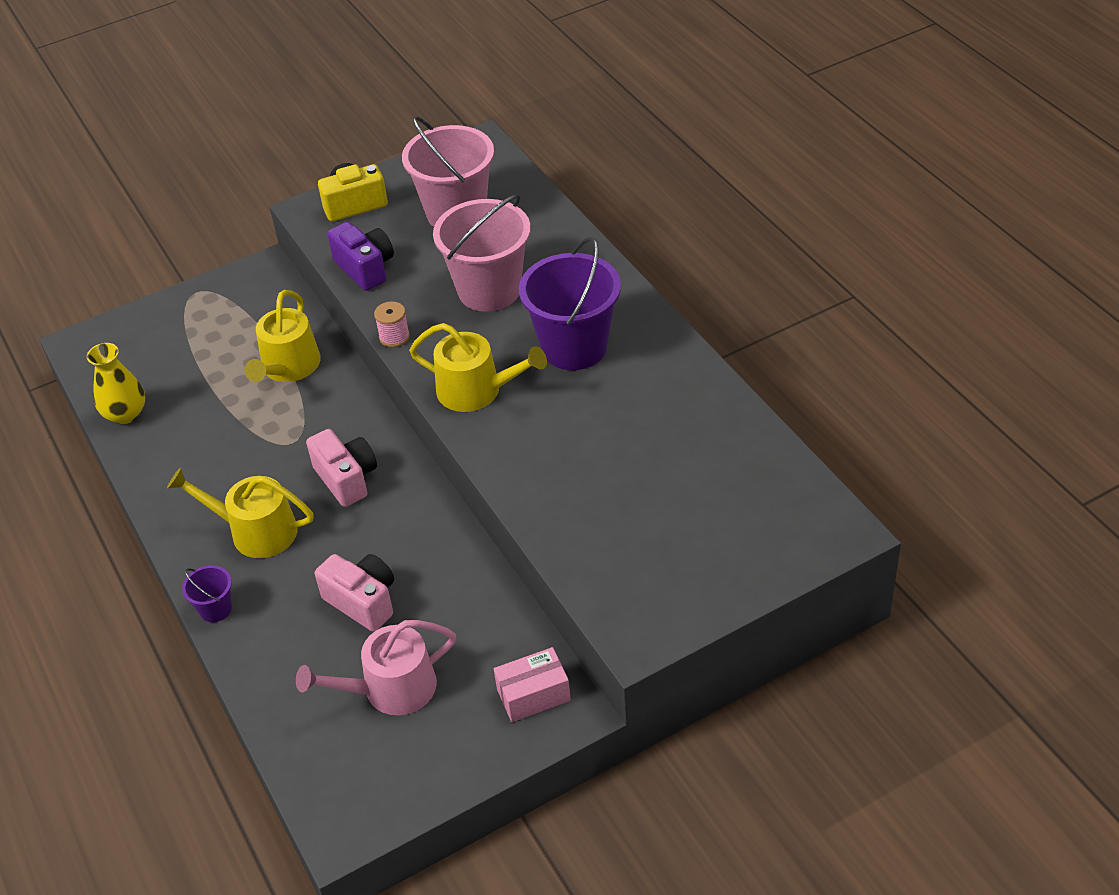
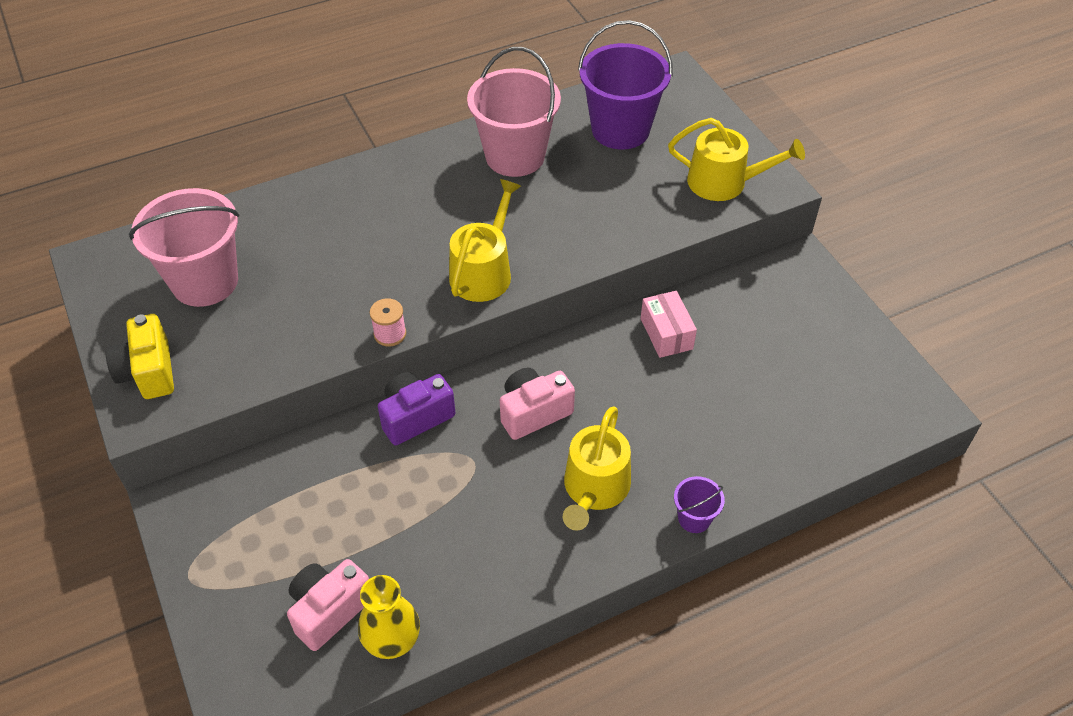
camera: 90 degrees left, 5 degrees up
yellow watering can [244,290,321,382] -> yellow watering can moved to [668,118,805,201]
pink watering can [296,620,456,715] -> none
pink camera [315,554,394,632] -> pink camera moved to [287,559,369,651]
purple camera [327,222,394,291] -> purple camera moved to [378,372,455,445]
pink bucket [433,194,531,312] -> pink bucket moved to [467,47,561,177]
pink box [494,647,571,722] -> pink box moved to [641,291,697,358]
purple bucket [519,237,621,370] -> purple bucket moved to [578,20,673,149]

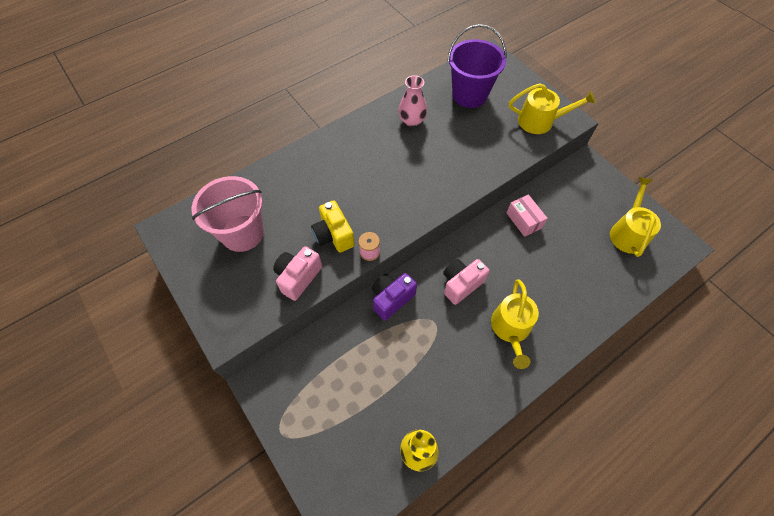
camera: 10 degrees left, 10 degrees up
yellow camera [106,314,174,399] -> yellow camera moved to [311,200,355,253]
pink camera [287,559,369,651] -> pink camera moved to [273,246,322,301]
yellow watering can [449,179,521,302] -> yellow watering can moved to [610,177,661,257]
pink bucket [467,47,561,177] -> pink vase [398,75,427,127]
purple bucket [674,476,725,533] -> none

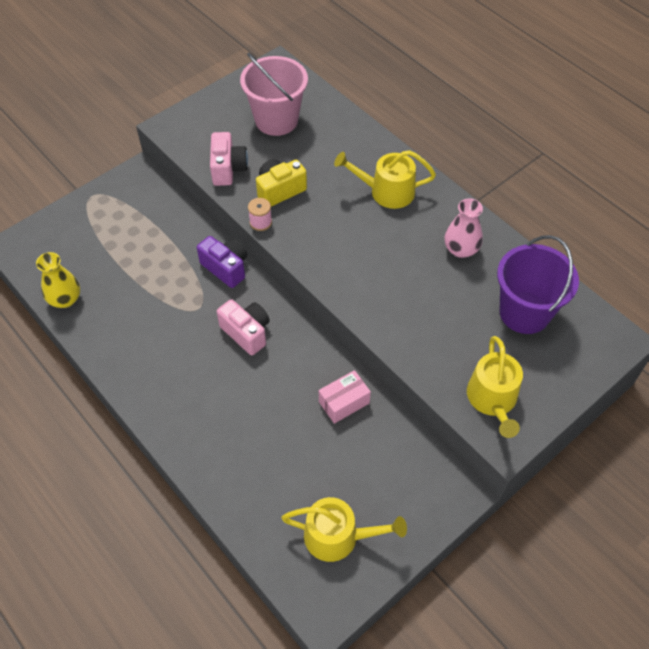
camera: 85 degrees right, 5 degrees down
pink camera [273,246,322,301] -> pink camera turned 60 degrees clockwise [210,132,248,186]
yellow watering can [491,279,539,369] -> yellow watering can moved to [334,150,436,209]

